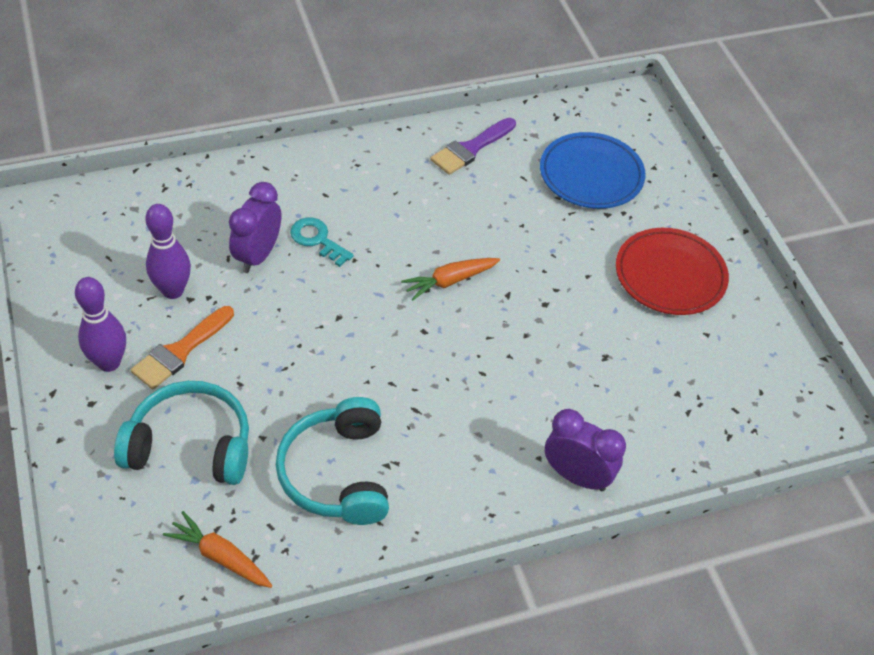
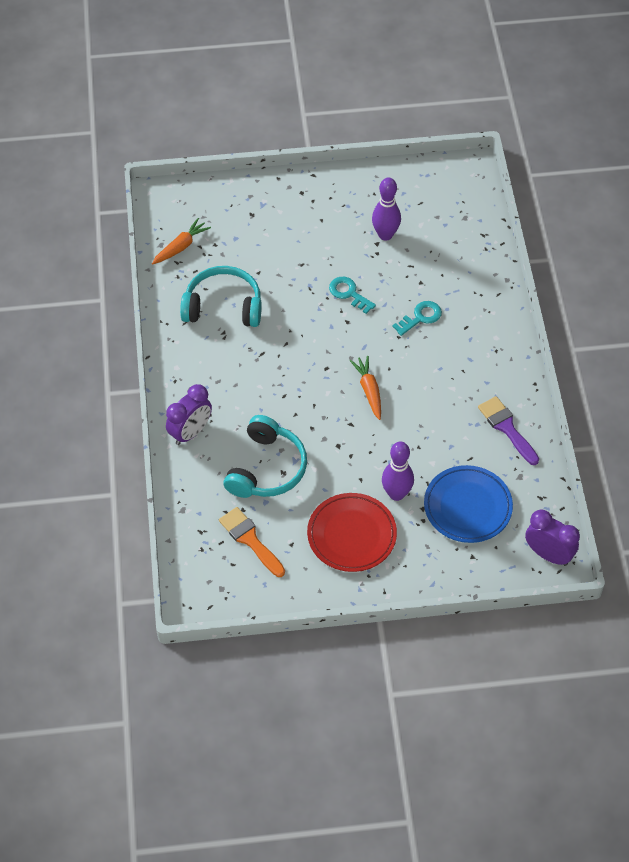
camera: 105 degrees right, 5 degrees up
purple bowling pin [75,277,126,372] -> purple bowling pin moved to [382,442,414,501]
turquoise headphones [114,381,249,485] -> turquoise headphones moved to [224,415,307,498]
orange brush [131,306,234,389] -> orange brush moved to [219,507,285,577]
purple clock [229,182,281,273] -> purple clock moved to [525,510,580,566]
none -> turquoise key [329,277,376,314]

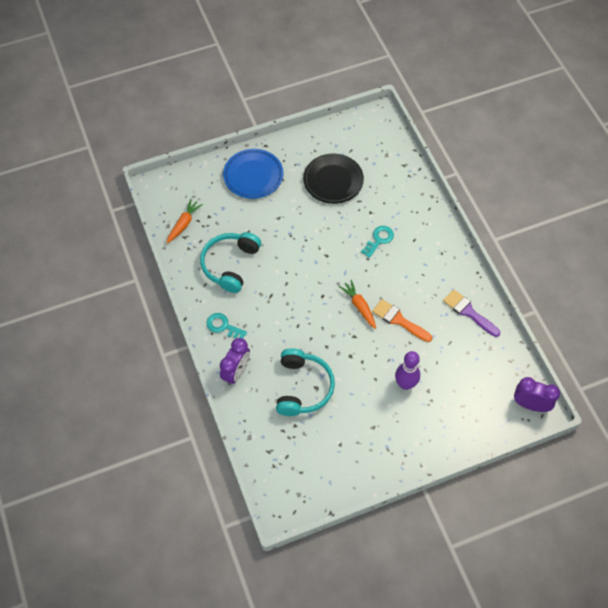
camera: 15 degrees left, 5 degrees up
turquoise headphones [180,266,262,327] -> turquoise headphones turned 60 degrees counterclockwise [200,232,261,293]
orange brush [219,507,285,577] -> orange brush moved to [372,299,432,342]
red plate [307,493,397,572] -> none
turquoise key [329,277,376,314] -> turquoise key moved to [206,313,247,339]
purple bowling pin [372,177,401,241] -> black plate [303,153,364,204]
blue plate [424,465,513,543] -> blue plate moved to [223,149,283,199]

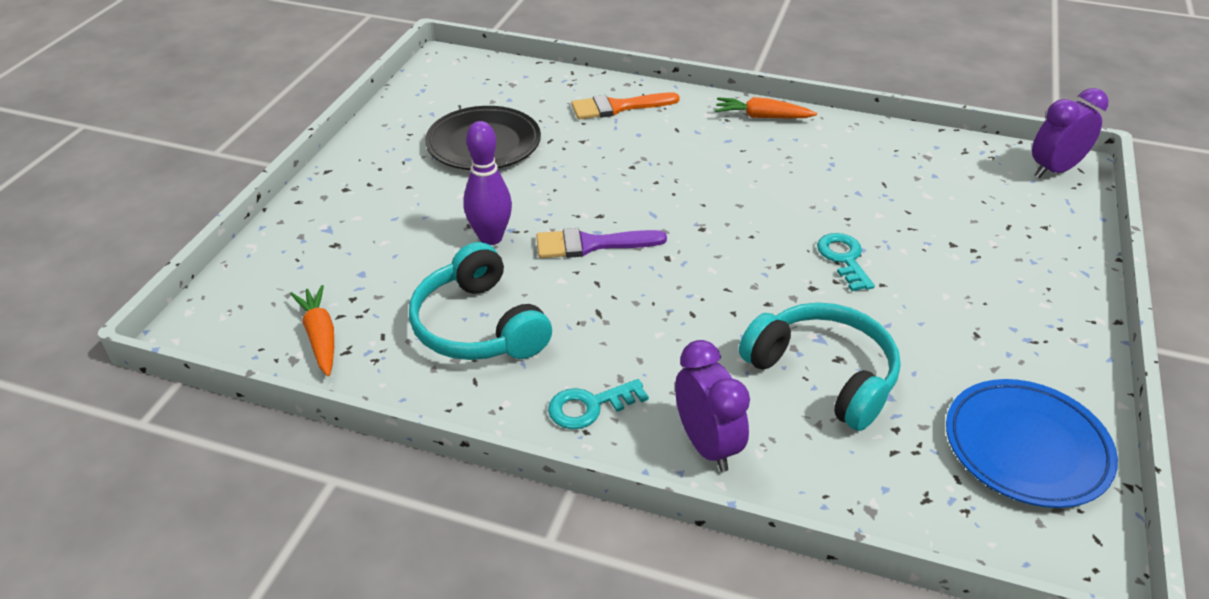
camera: 50 degrees left, 20 degrees down
blue plate [223,149,283,199] -> blue plate moved to [946,379,1118,508]
orange carrot [339,280,376,329] -> orange carrot moved to [715,97,817,118]
turquoise key [361,226,394,258] -> turquoise key moved to [817,233,875,291]
orange brush [372,299,432,342] -> orange brush moved to [571,92,680,119]
purple bowling pin [395,351,420,390] -> purple bowling pin moved to [463,121,512,245]
purple brush [443,290,500,337] -> purple brush moved to [536,228,667,258]

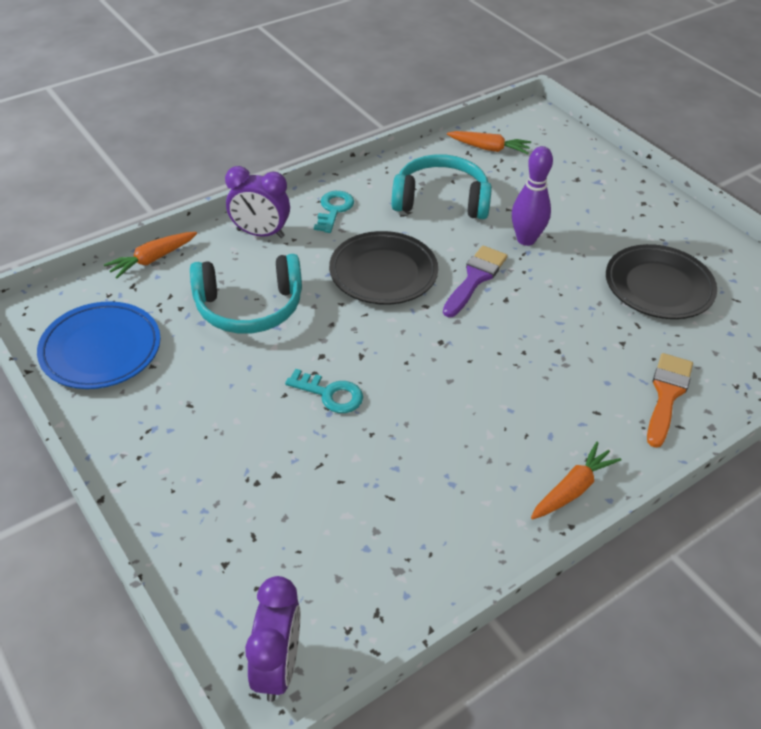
camera: 125 degrees right, 5 degrees up
none -> orange carrot [104,232,197,279]
none -> black plate [329,231,438,305]

